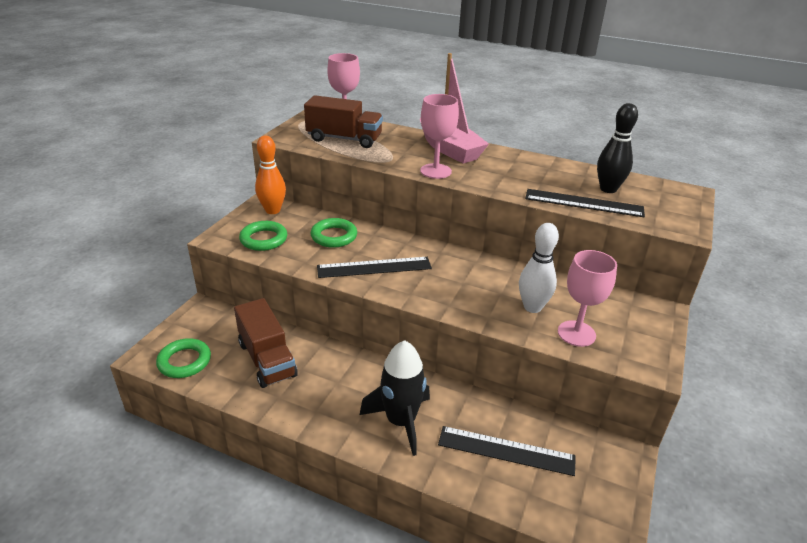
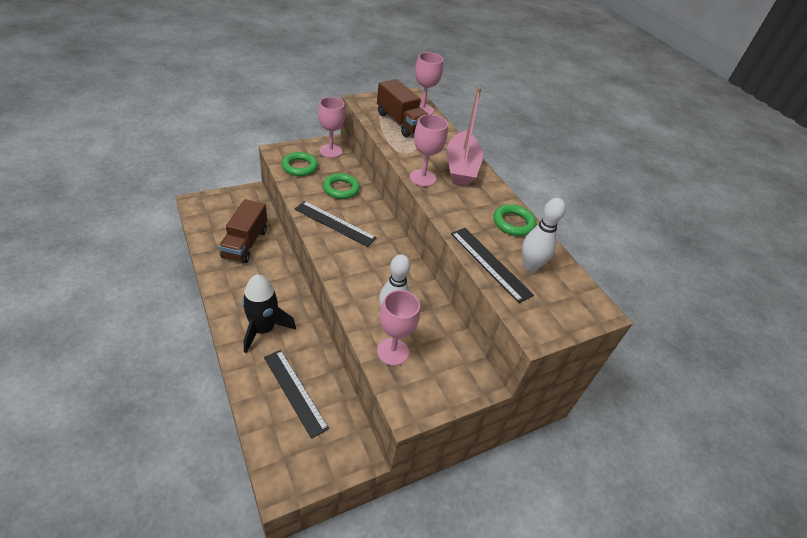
camera: 35 degrees right, 10 degrees up
green ring [156,338,211,378] -> green ring moved to [494,204,536,236]
orange bowling pin [255,136,286,214] -> pink goblet [318,97,345,158]
black bowling pin [597,103,638,193] -> white bowling pin [522,198,566,271]

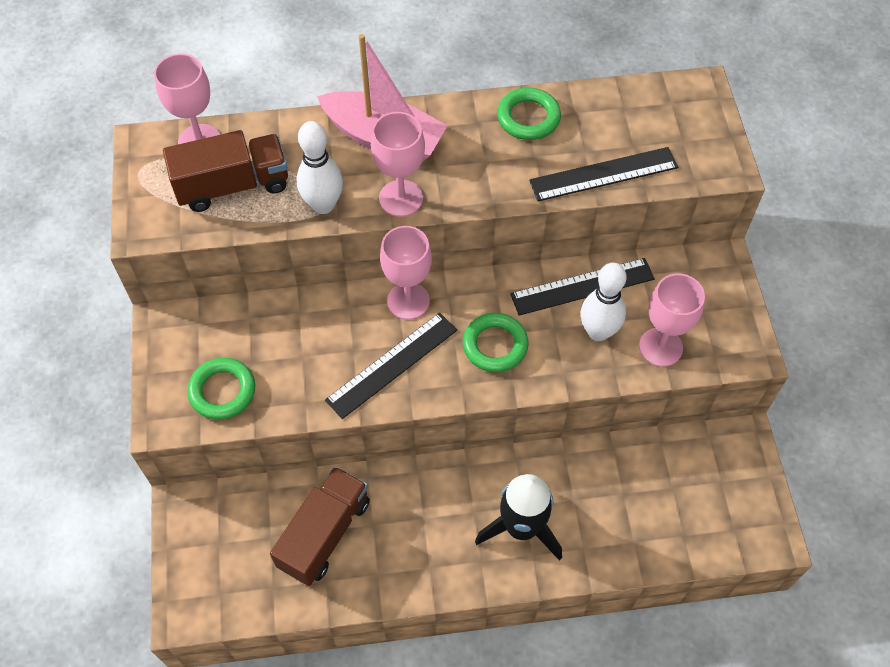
camera: 65 degrees left, 15 degrees up
brown truck [219,199,267,263] -> brown truck turned 90 degrees counterclockwise [270,466,370,586]
black ruler [264,350,329,439] -> black ruler moved to [510,258,655,316]
pink goblet [318,97,345,158] -> pink goblet moved to [380,226,432,320]
green ring [323,173,360,199] -> green ring moved to [463,313,528,372]
white bowling pin [522,198,566,271] -> white bowling pin moved to [297,121,343,214]

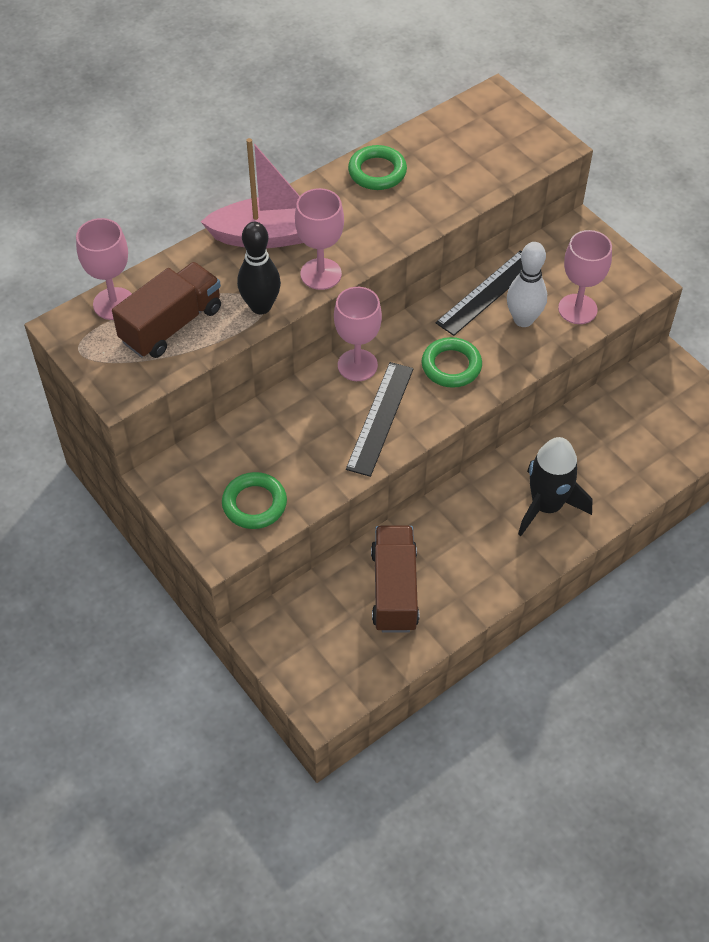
camera: 30 degrees left, 5 degrees down
white bowling pin [297,121,343,214] -> black bowling pin [237,222,281,314]
black ruler [529,147,678,201] -> none

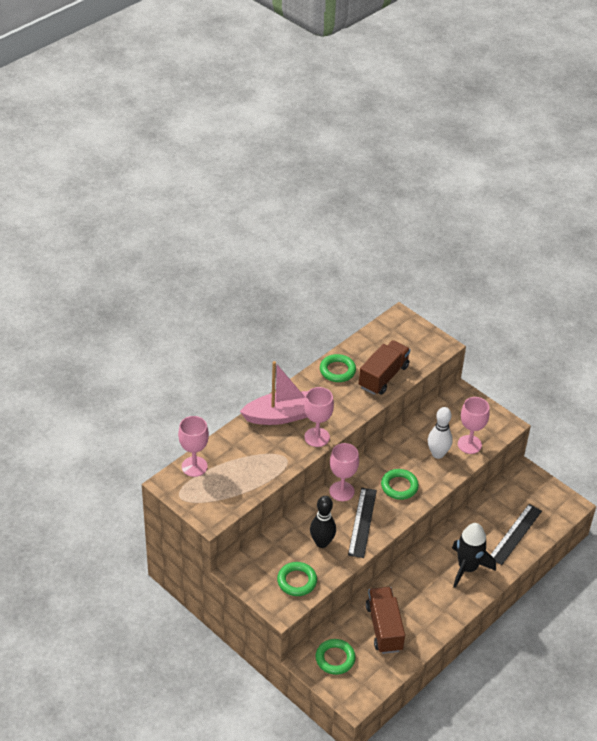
camera: 10 degrees left, 10 degrees down
brown truck [112,262,221,358] -> brown truck moved to [359,340,410,395]
black bowling pin [237,222,281,314] -> black bowling pin moved to [310,496,336,548]
black ruler [435,250,523,336] -> black ruler moved to [491,504,542,565]
none -> green ring [315,639,356,675]

